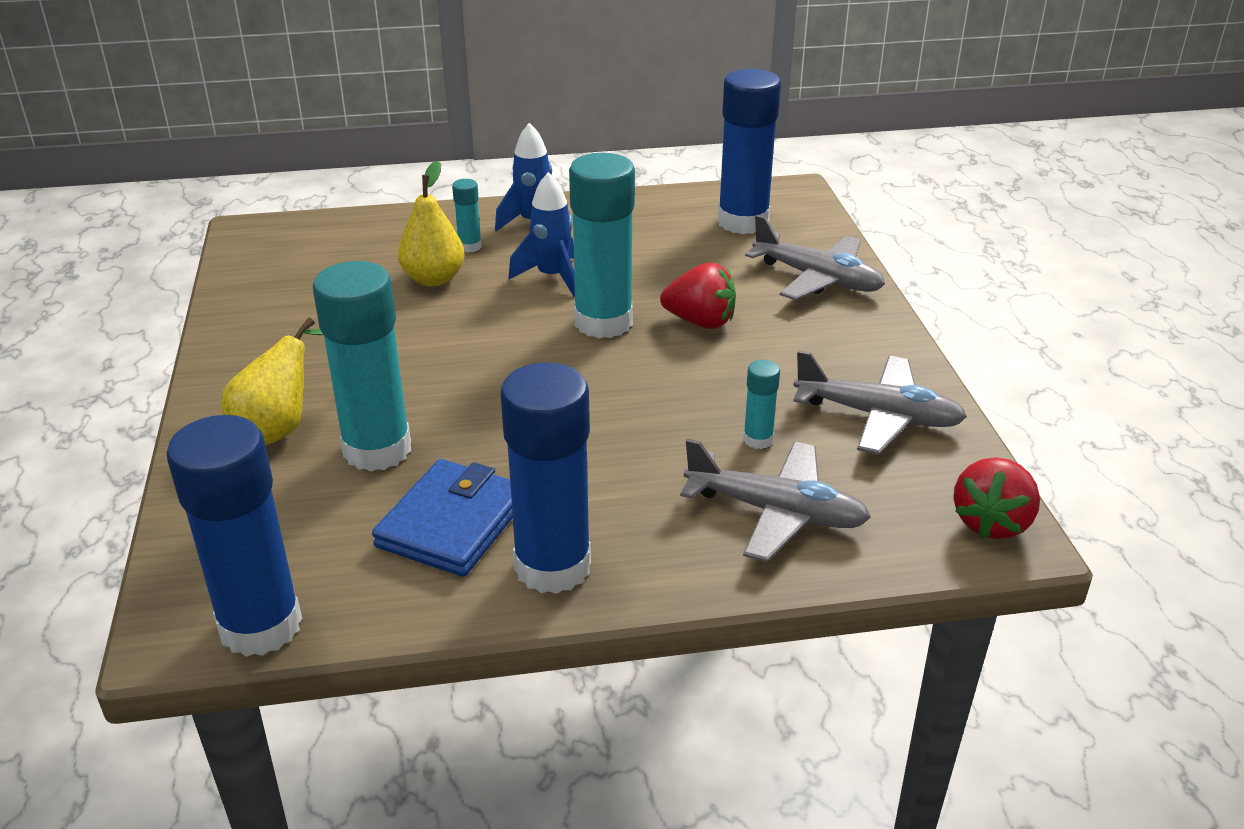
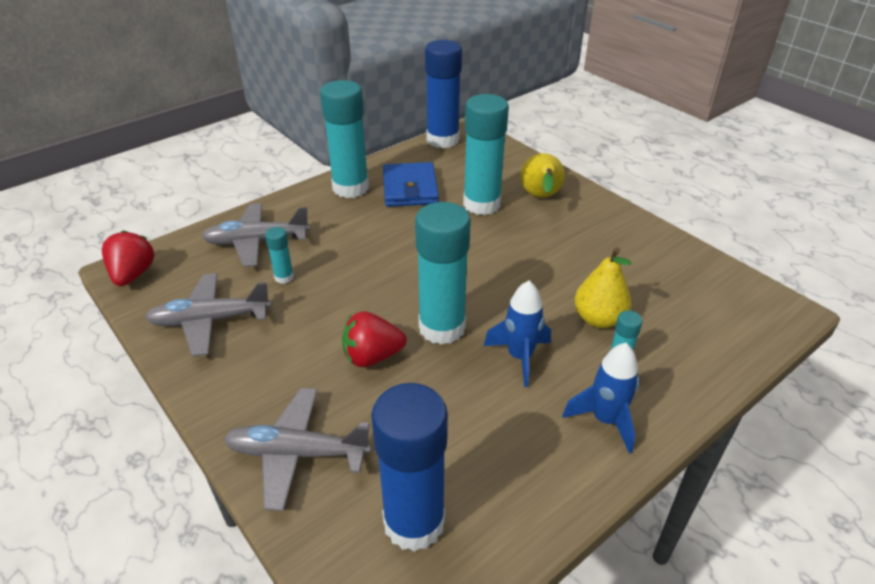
camera: 150 degrees right, 5 degrees up
blue glue stick [500,362,591,594] -> turquoise glue stick [320,80,369,198]

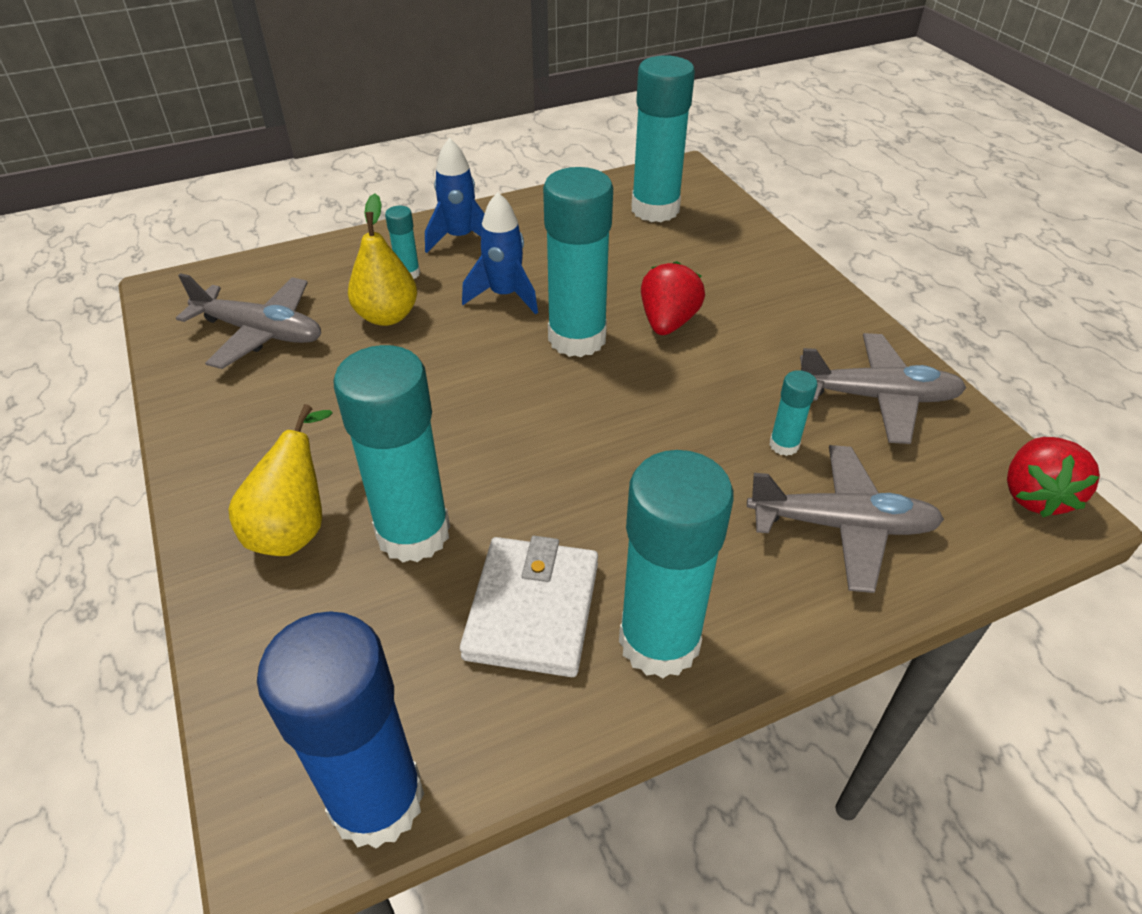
camera: 165 degrees left, 5 degrees up
grey plane [224,388,372,511] -> grey plane moved to [176,273,321,369]
red strawberry [342,311,407,367] -> red strawberry turned 75 degrees counterclockwise [641,261,705,335]
blue glue stick [371,383,448,552] -> turquoise glue stick [631,55,695,222]
blue wallet [383,162,439,207] -> white wallet [460,536,598,677]

